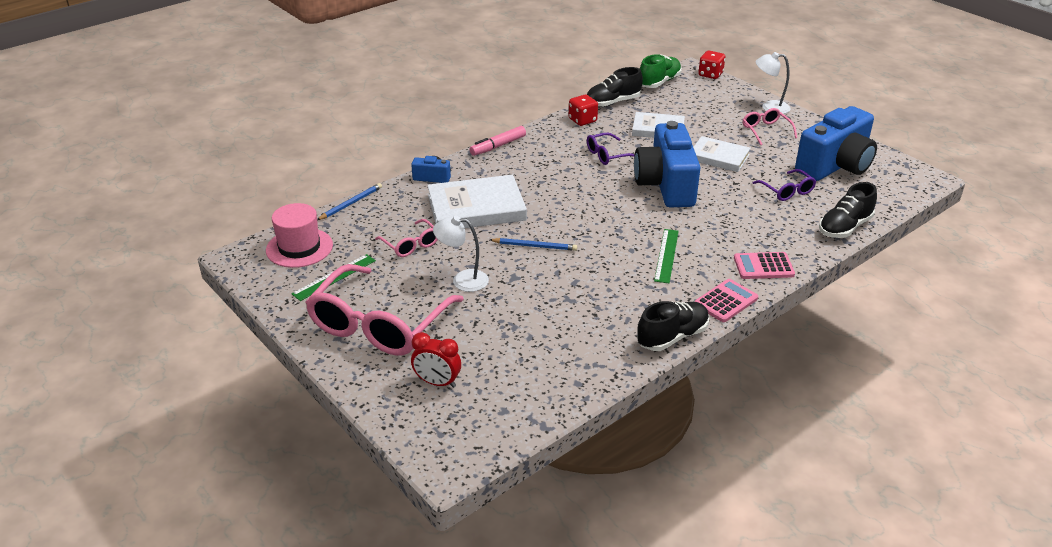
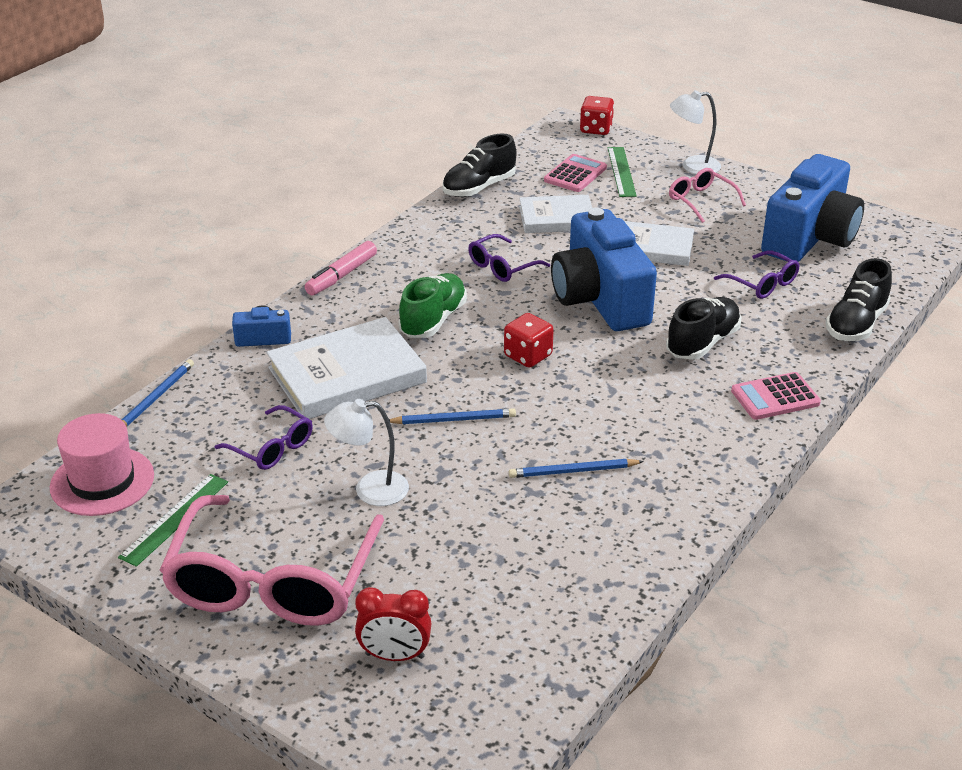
camera: 15 degrees left, 0 degrees up
pink glasses [375,219,438,257] -> purple glasses [215,405,313,470]
red dice [569,94,598,126] -> red dice moved to [504,313,554,368]
black shoe [637,301,709,351] -> black shoe moved to [666,297,741,360]
green shoe [640,54,682,88] -> green shoe moved to [398,273,467,338]
green ruler [654,229,679,283] -> green ruler moved to [608,147,636,197]
pink calculator [695,279,758,322] -> pink calculator moved to [544,154,607,192]
none -> blue pencil [509,459,644,478]

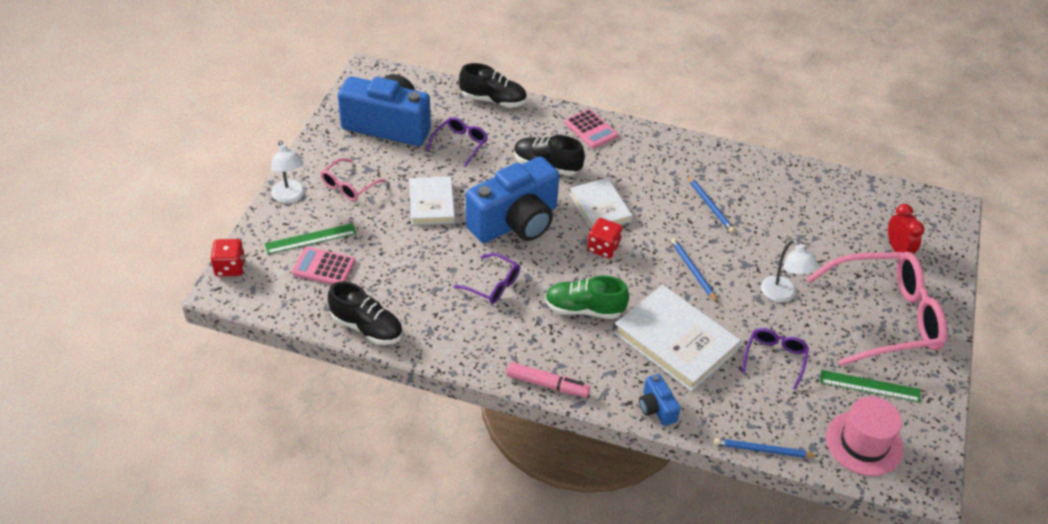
camera: 110 degrees left, 10 degrees up
white book [519,195,592,233] -> white book moved to [569,178,632,229]

